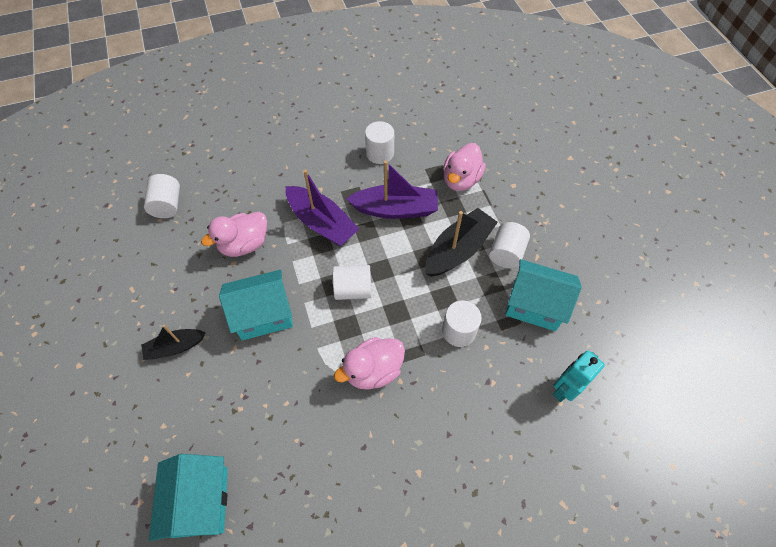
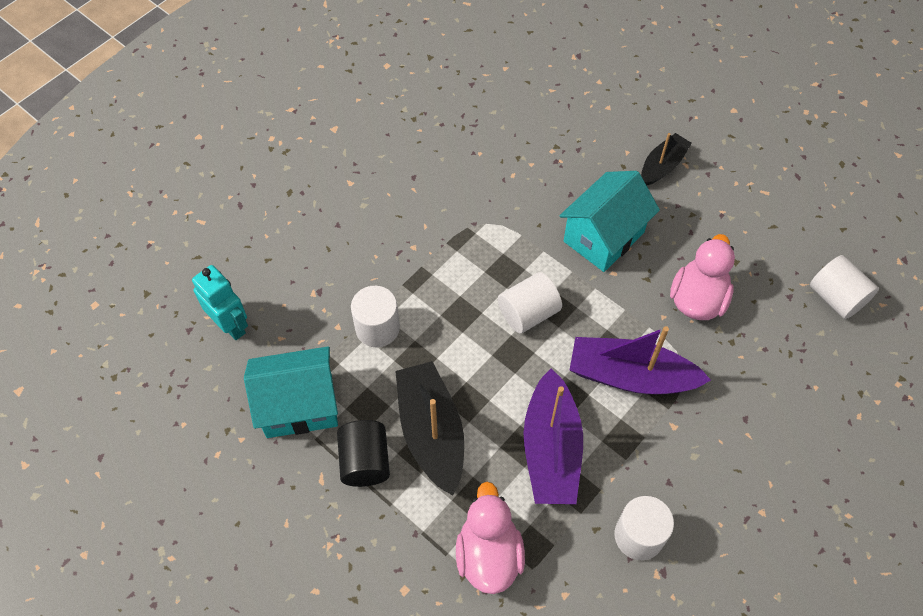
camera: 150 degrees right, 0 degrees up
turquoise house [149,454,228,541] -> none
pink duck [334,337,405,390] -> none
purple boat [346,160,438,219] -> purple boat turned 60 degrees counterclockwise [524,368,583,504]
black boat [426,208,498,277] -> black boat turned 150 degrees clockwise [395,361,464,496]
white cylinder [489,222,530,269] -> black cylinder [337,420,390,487]
turquoise robot [553,351,605,402] -> turquoise robot turned 60 degrees counterclockwise [192,265,248,340]

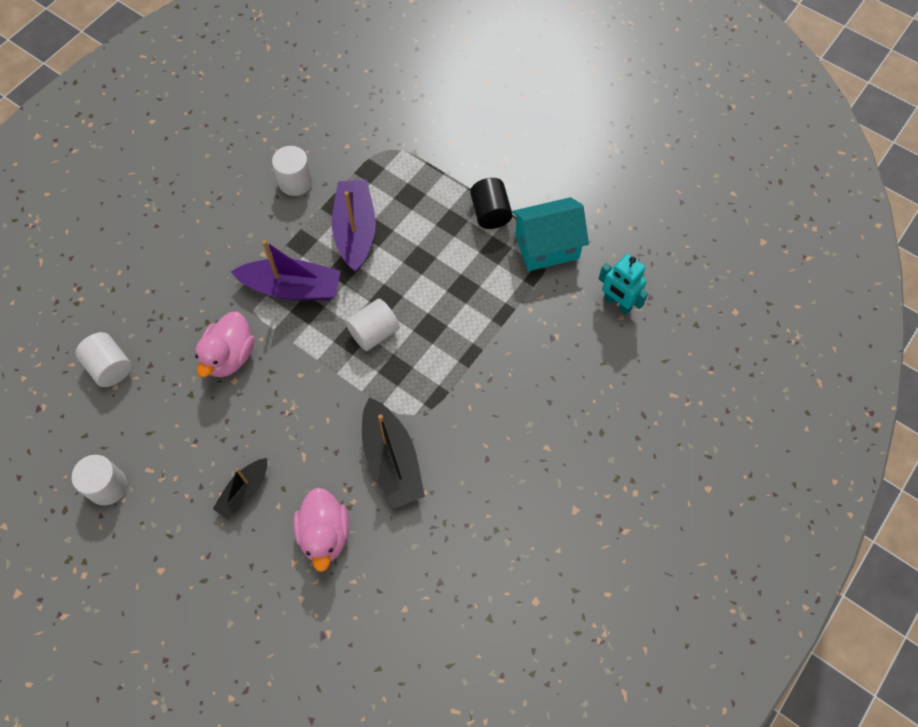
camera: 175 degrees right, 5 degrees up
white cylinder [351,286,400,347] -> white cylinder moved to [72,455,127,505]
black boat [395,361,464,496] -> black boat moved to [362,397,425,509]
pink duck [456,482,525,594] -> pink duck moved to [293,488,349,572]
turquoise house [559,171,660,272] -> none

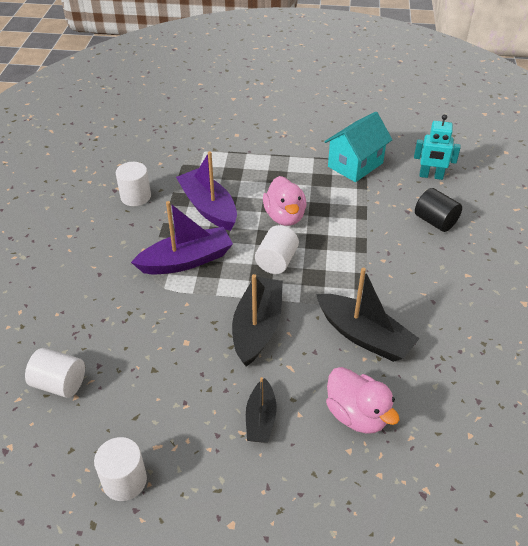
camera: 30 degrees left, 20 degrees down
pink duck [195,312,254,377] -> pink duck moved to [263,176,306,226]
black cylinder [470,178,512,229] -> black cylinder moved to [415,188,462,232]
none -> black boat [232,274,283,367]

